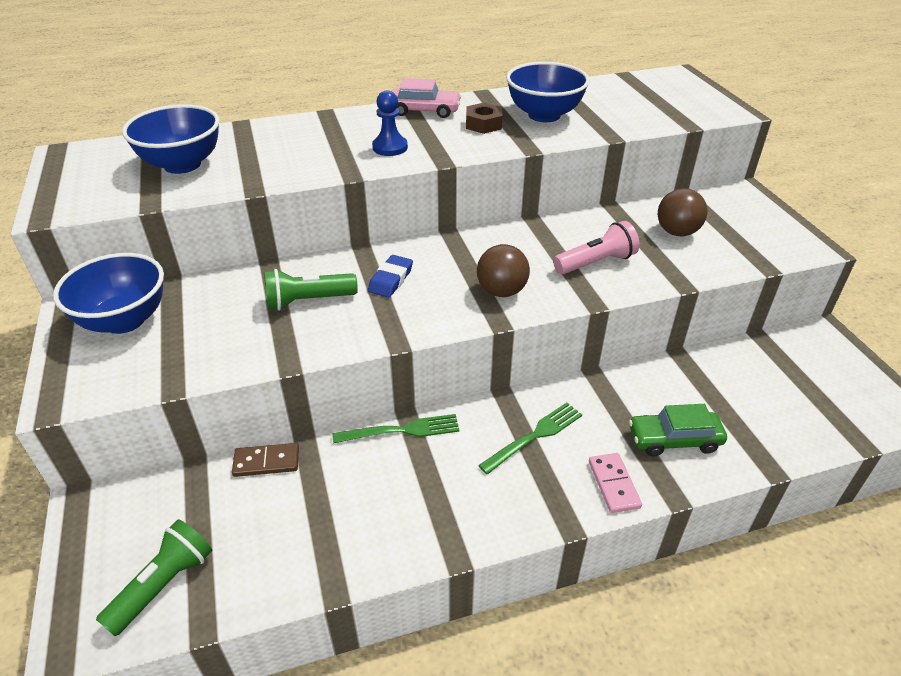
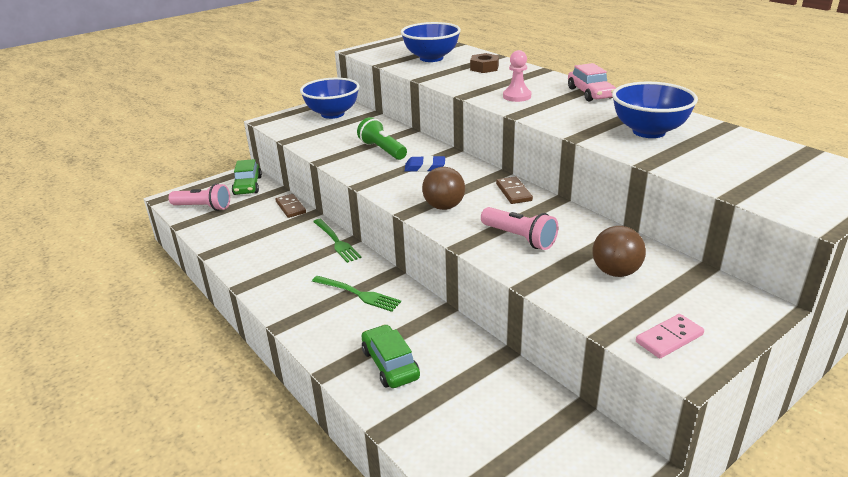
camera: 70 degrees right, 10 degrees down
green flashlight [96,519,212,636] -> pink flashlight [169,183,230,211]
blue pawn [372,90,408,156] -> pink pawn [503,50,531,102]
brown nut [466,102,502,134] -> brown nut moved to [470,53,499,73]
pink domino [589,453,642,513] -> pink domino moved to [636,314,704,358]
none -> green car [232,159,262,195]
none -> brown domino [496,176,533,204]

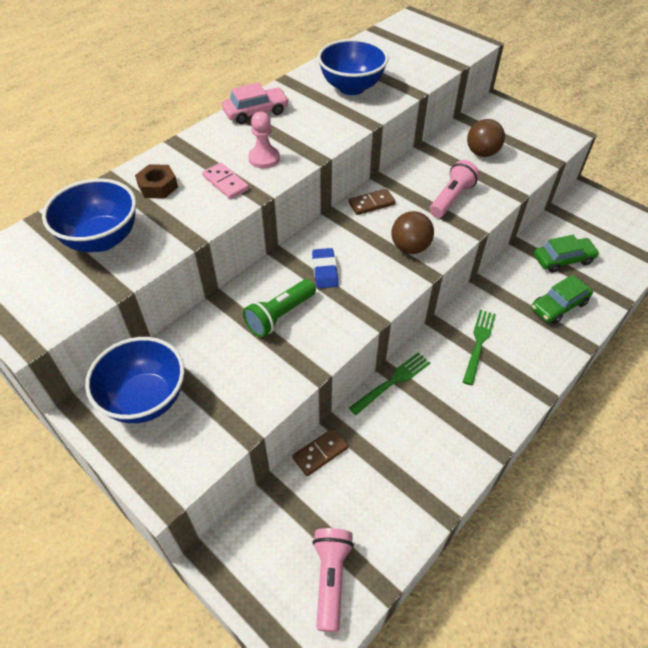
camera: 100 degrees left, 20 degrees up
green car [232,159,262,195] -> green car moved to [534,235,599,273]
pink domino [636,314,704,358] -> pink domino moved to [202,163,249,199]

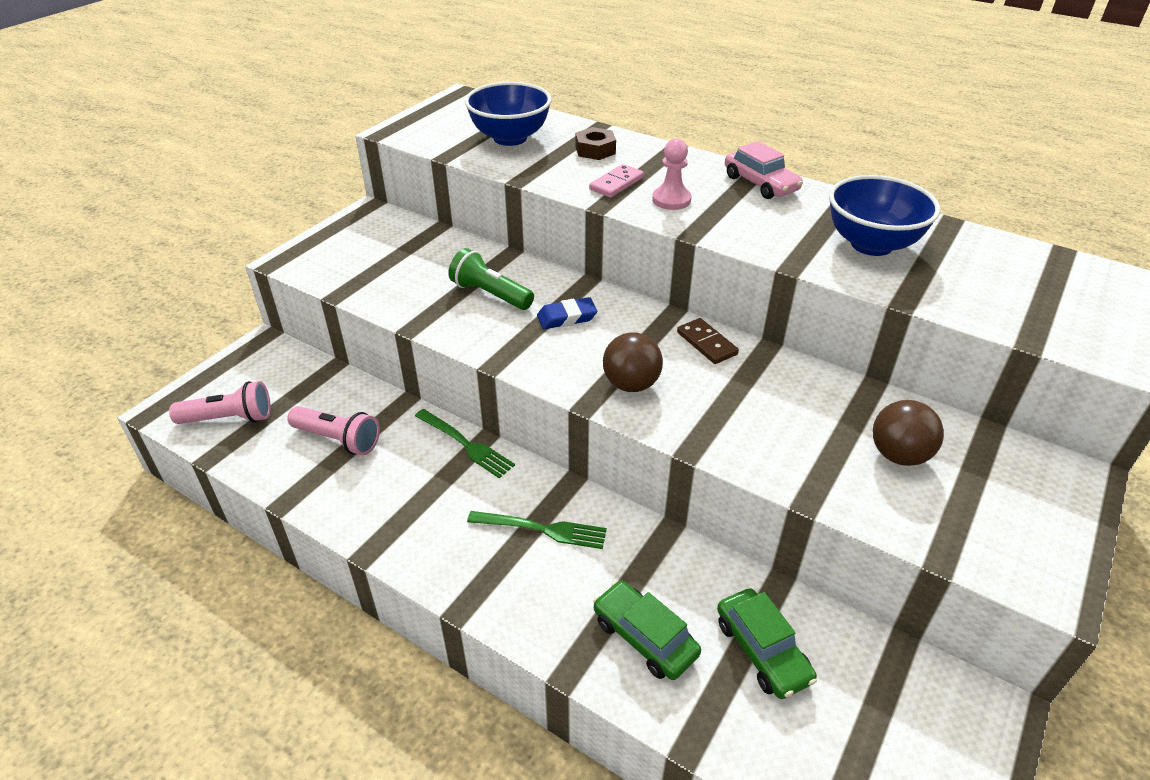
camera: 80 degrees right, 10 degrees down
blue bowl [85,337,185,423] -> none
brown domino [292,428,348,476] -> none
pink flashlight [430,160,480,218] -> pink flashlight moved to [287,406,380,455]

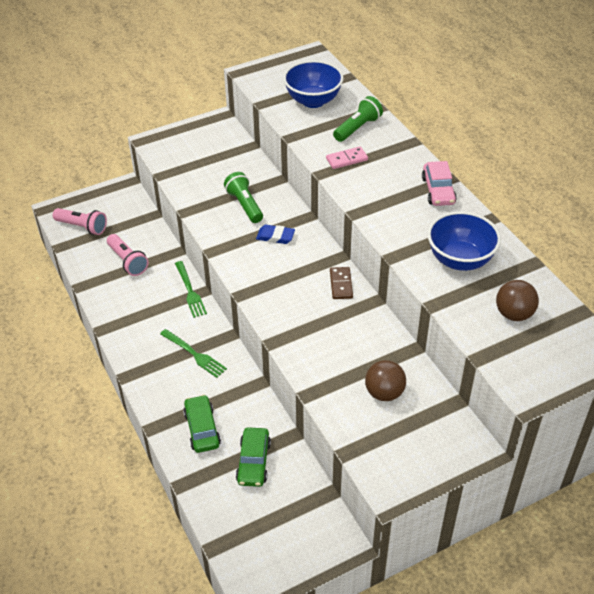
camera: 30 degrees right, 5 degrees up
brown nut [576,127,616,160] -> green flashlight [333,96,383,142]
brown ball [603,332,663,392] -> brown ball moved to [496,280,539,321]
pink pawn [652,139,691,210] -> none

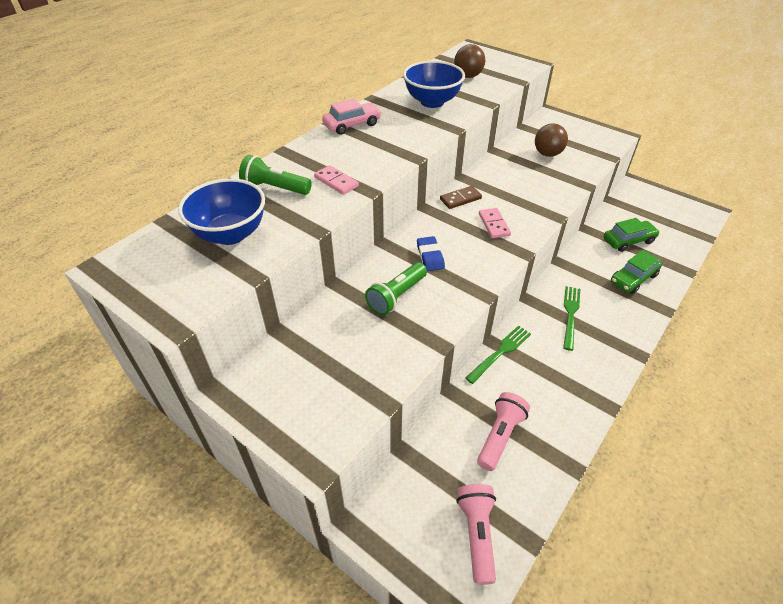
camera: 115 degrees left, 0 degrees up
none -> pink domino [479,208,511,238]

